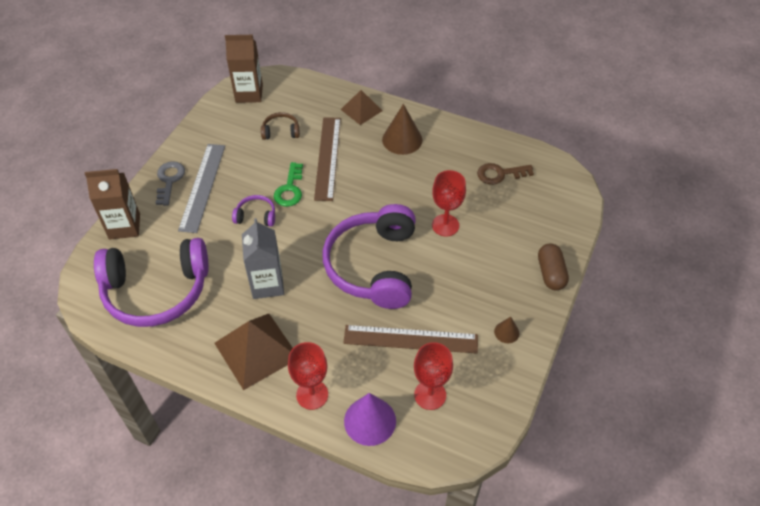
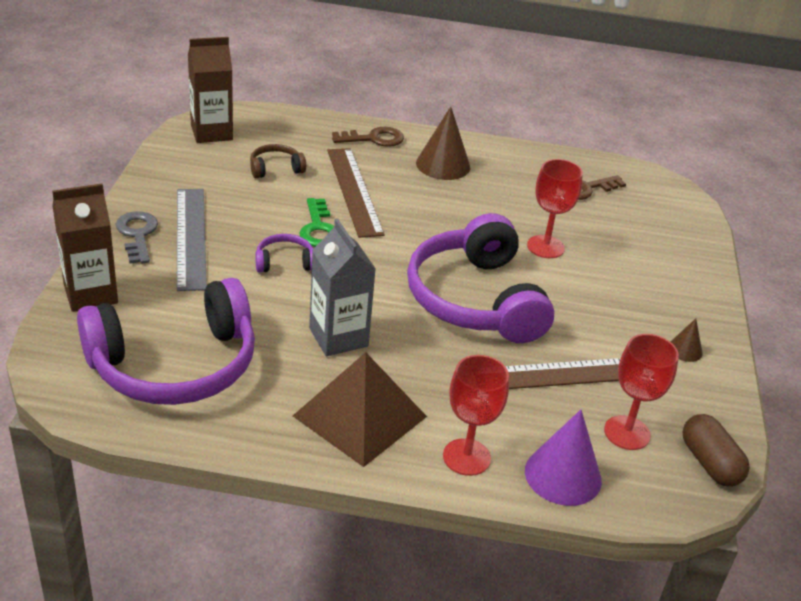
camera: 20 degrees left, 15 degrees down
brown pyramid [341,90,382,125] -> brown key [332,127,404,147]
brown capsule [538,243,569,291] -> brown capsule moved to [683,414,750,487]

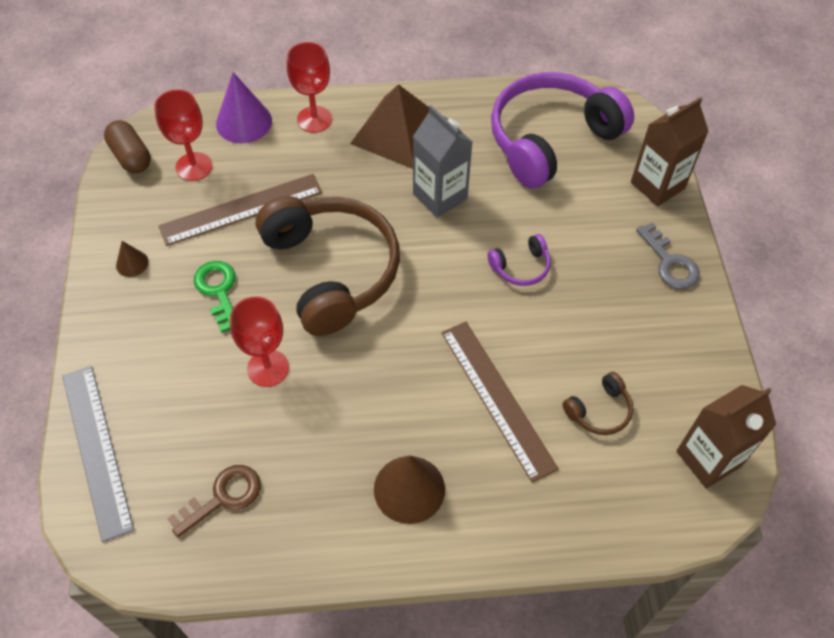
camera: 170 degrees right, 20 degrees up
grey ruler [177,189,207,291] -> grey ruler moved to [62,366,134,542]
green key [299,198,334,247] -> green key moved to [194,261,235,333]
brown key [332,127,404,147] -> none
purple headphones [407,213,555,343] -> brown headphones [256,196,400,336]

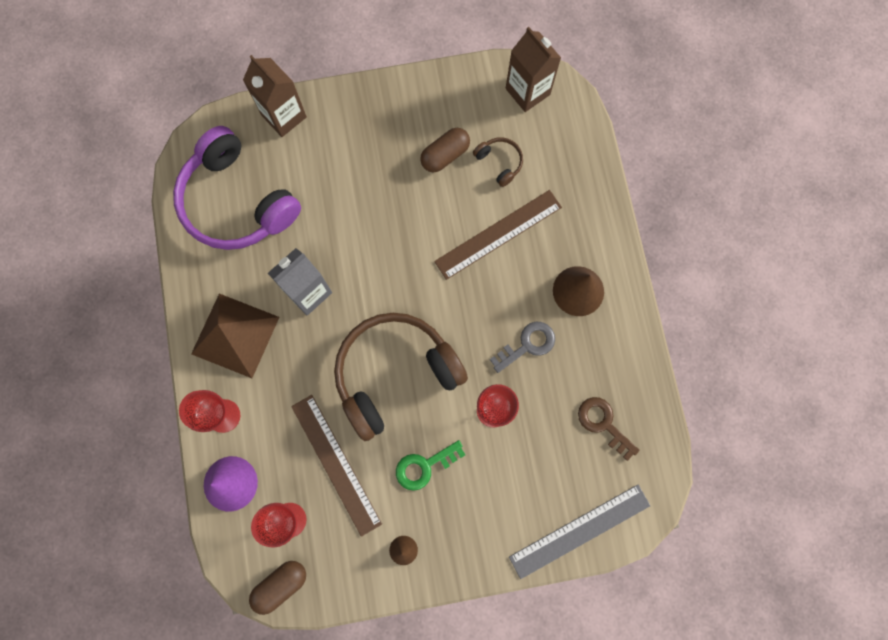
camera: 95 degrees left, 20 degrees up
purple headphones [487,234,551,286] -> none
grey key [636,223,700,289] -> grey key moved to [490,322,555,373]
none -> brown capsule [420,128,470,172]

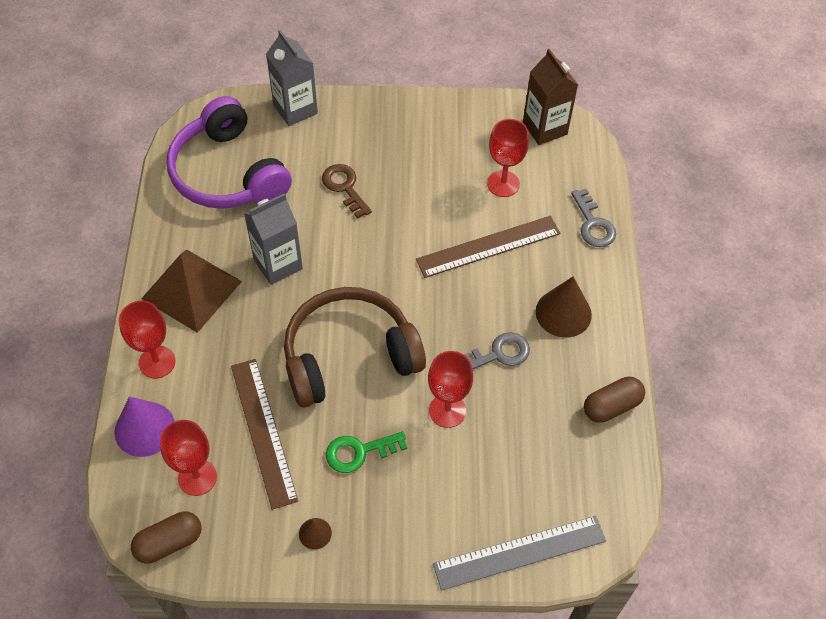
camera: 10 degrees right, 20 degrees down
brown carton [243,55,307,137] -> grey carton [266,30,318,126]
brown capsule [420,128,470,172] -> brown capsule moved to [584,377,645,423]
brown headphones [473,137,523,187] -> red goblet [487,119,529,197]
brown key [578,397,640,461] -> brown key moved to [322,164,372,218]
none -> grey key [571,189,616,247]

